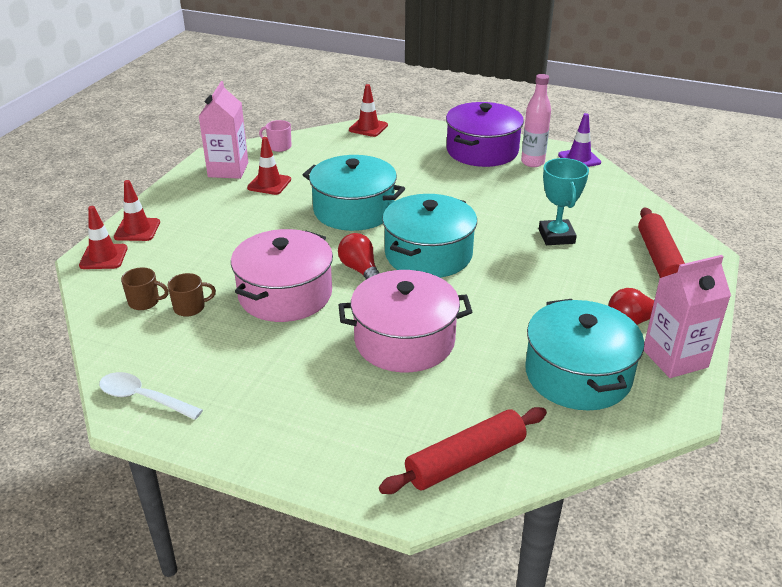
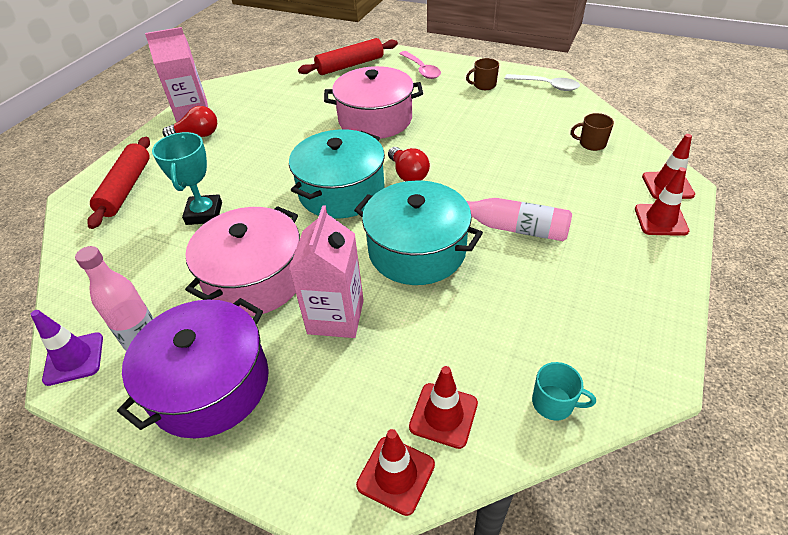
camera: 175 degrees left, 10 degrees up
brown mug [168,273,216,317] -> brown mug moved to [466,58,499,90]
pink carton [199,81,248,179] -> pink carton moved to [289,205,364,338]
pink pot [231,229,333,322] -> pink pot moved to [185,206,300,316]
red traffic cone [247,137,291,195] -> red traffic cone moved to [409,366,478,449]
pink mug [259,120,291,152] -> turquoise mug [532,362,596,420]
turquoise pot [525,299,644,411] -> none
none -> pink spoon [399,51,441,79]
none -> pink bottle [467,198,572,241]

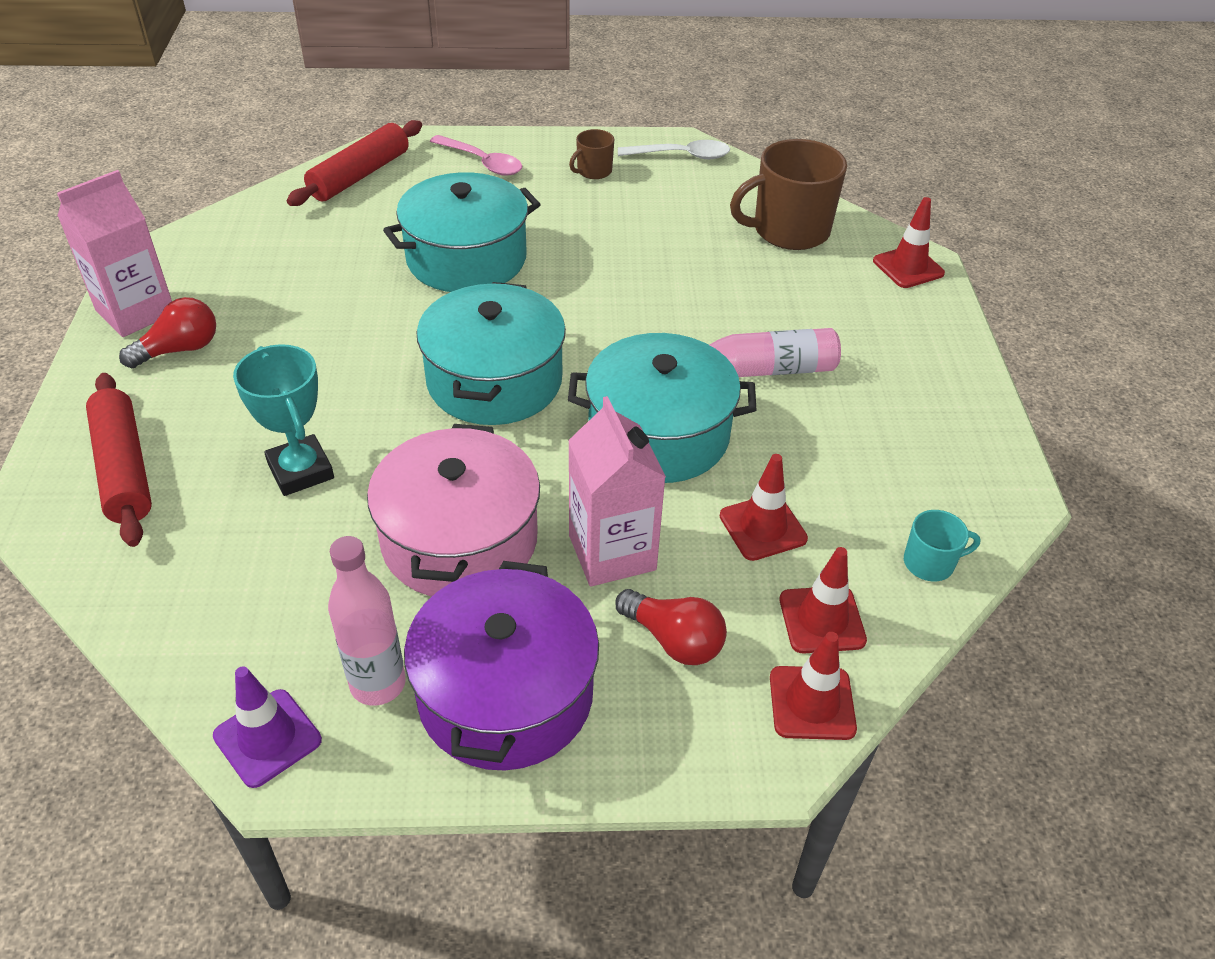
camera: 30 degrees left, 0 degrees up
pink pot [324,66,423,139] -> turquoise pot [383,172,541,292]
red light bulb [388,147,430,182] -> red light bulb moved to [615,589,727,665]
brown mug [571,113,614,151] -> brown mug [730,139,847,250], size x2.07
red traffic cone [635,167,689,236] -> red traffic cone moved to [720,454,808,561]

